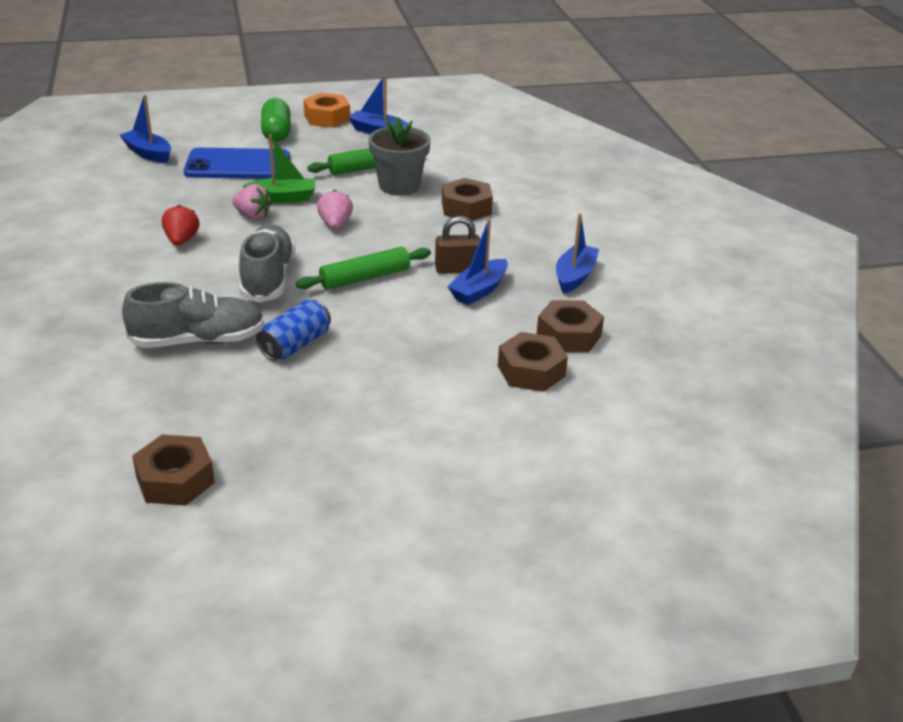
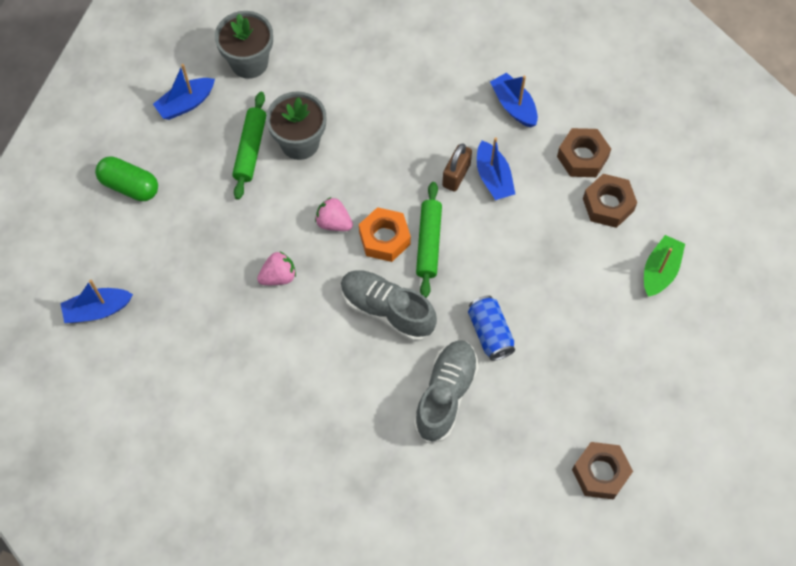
camera: 55 degrees left, 30 degrees up
red strawberry [162,205,199,246] -> none
blue phone [184,148,290,179] -> none
green boat [243,135,315,203] -> green boat moved to [644,235,685,297]
orange nut [304,93,350,128] -> orange nut moved to [359,207,411,262]
brown nut [442,178,493,221] -> none
none -> grey flower pot [215,11,273,79]

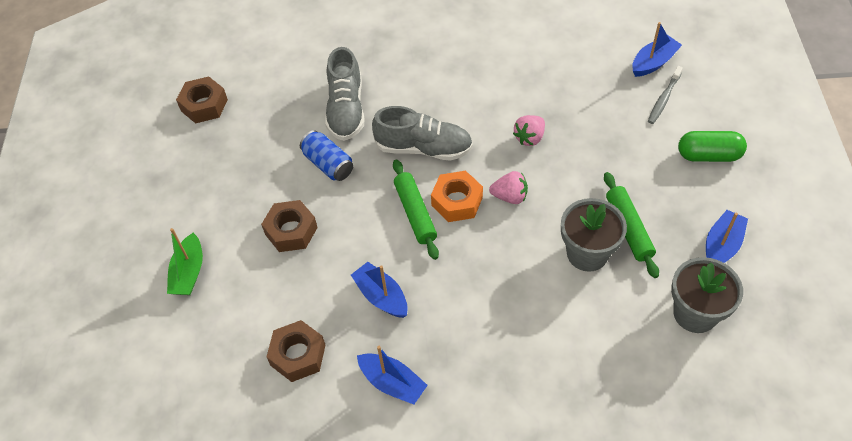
camera: 160 degrees right, 10 degrees down
brown padlock [442,144,472,192] -> none
brown nut [583,174,637,228] -> brown nut moved to [261,200,318,252]
none -> grey toothbrush [648,66,683,124]

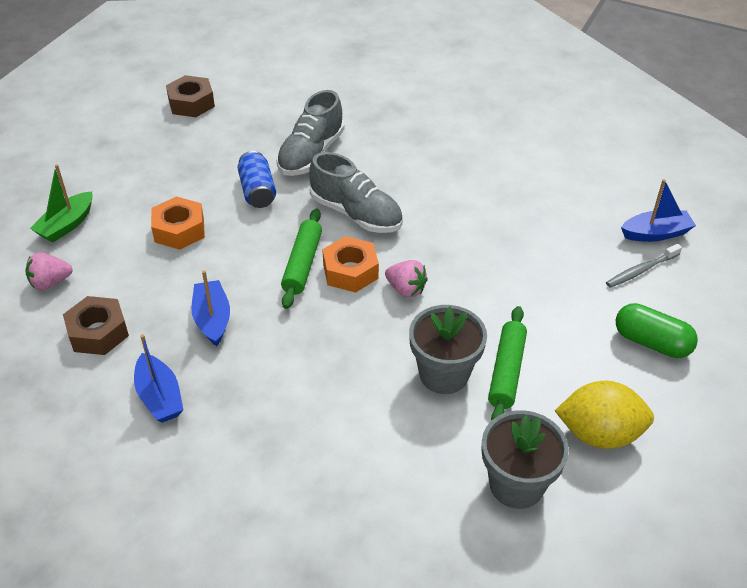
camera: 25 degrees right, 10 degrees down
brown nut [261,200,318,252] -> orange nut [151,196,205,250]
pink strawberry [513,115,545,146] -> pink strawberry moved to [26,252,73,290]
blue boat [706,210,748,263] -> yellow lemon [555,381,654,449]

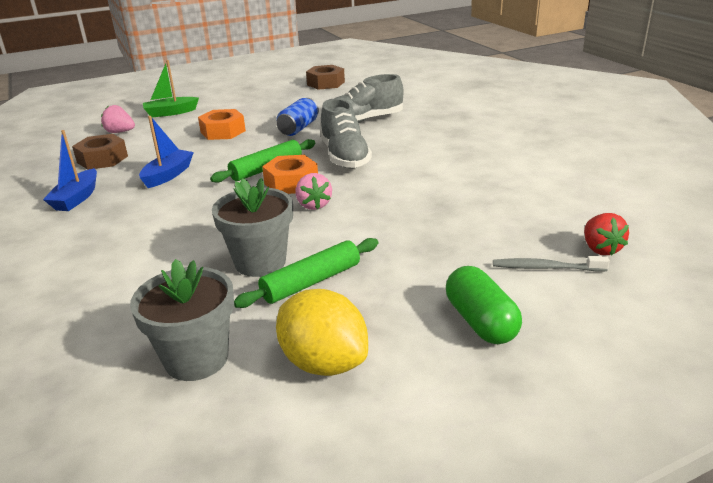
camera: 40 degrees right, 15 degrees down
blue boat [621,179,696,242] -> red strawberry [584,213,629,256]

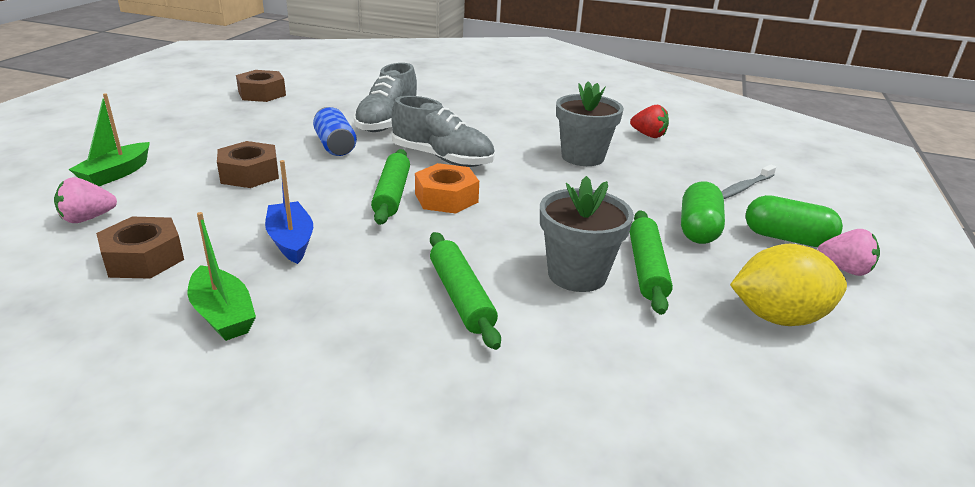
camera: 50 degrees left, 0 degrees up
blue boat [43,130,97,211] -> green boat [188,212,256,341]
grey flower pot [130,259,234,381] -> grey flower pot moved to [556,81,624,166]
orange nut [198,109,246,140] -> brown nut [217,141,279,188]
pink strawberry [295,173,332,210] -> pink strawberry moved to [817,229,880,276]
red strawberry [584,213,629,256] -> red strawberry moved to [630,105,669,138]
none -> green rolling pin [430,232,501,350]
none -> green capsule [681,182,725,244]

